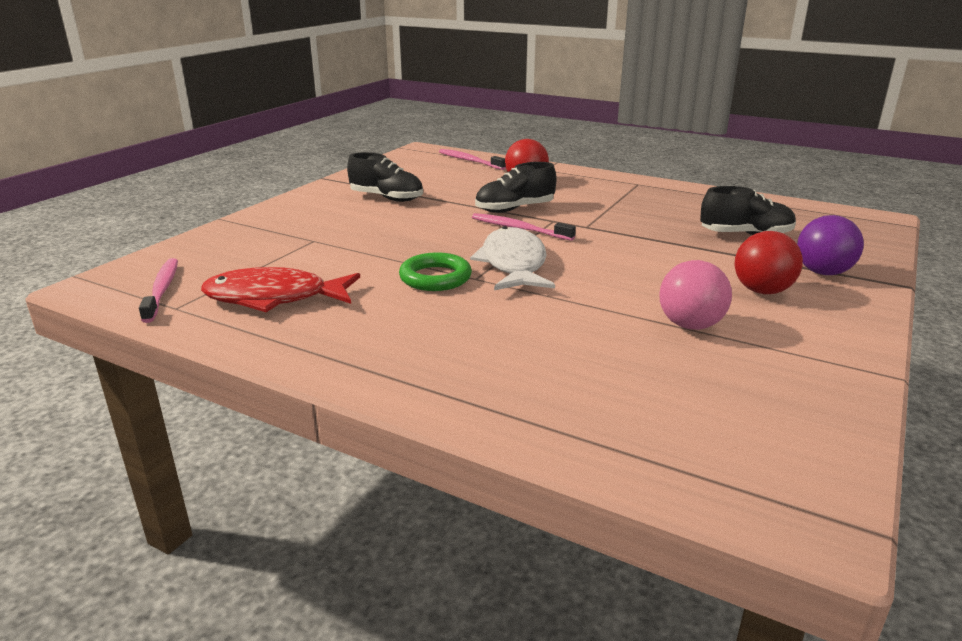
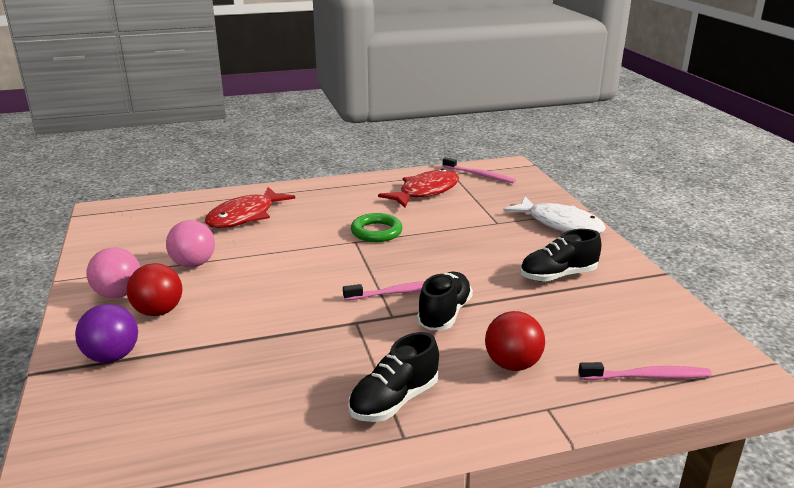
camera: 135 degrees right, 0 degrees up
white fish [470,226,555,290] -> white fish moved to [503,196,606,234]
black shoe [700,186,796,235] -> black shoe moved to [348,332,439,422]
none -> pink ball [86,247,140,298]
none -> red fish [205,187,295,228]

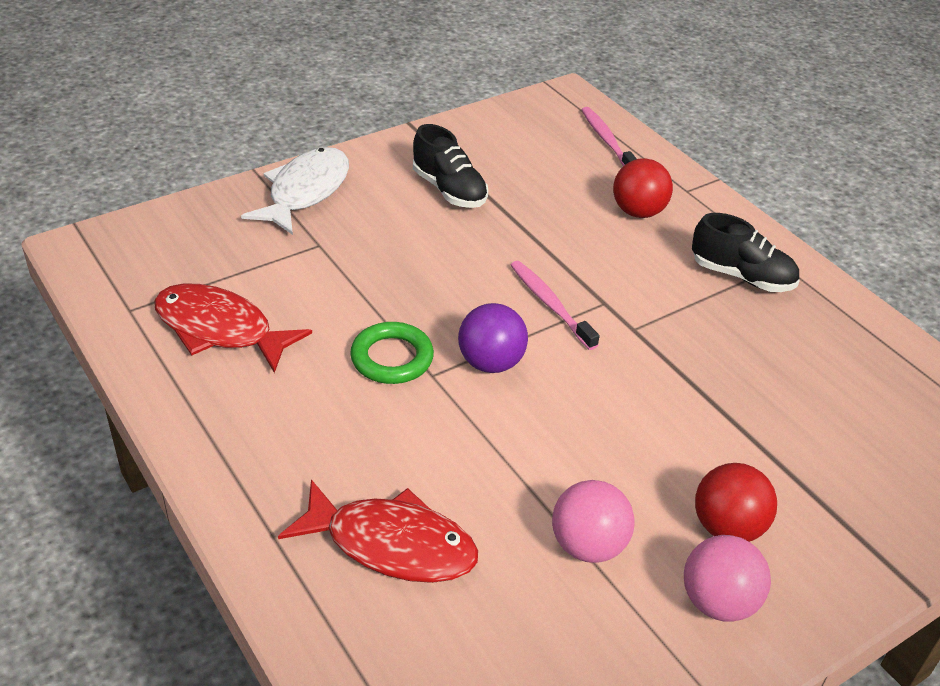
camera: 110 degrees left, 15 degrees up
purple ball [75,304,138,363] -> purple ball moved to [458,303,528,373]
black shoe [417,272,473,330] -> none
pink toothbrush [443,157,516,183] -> none

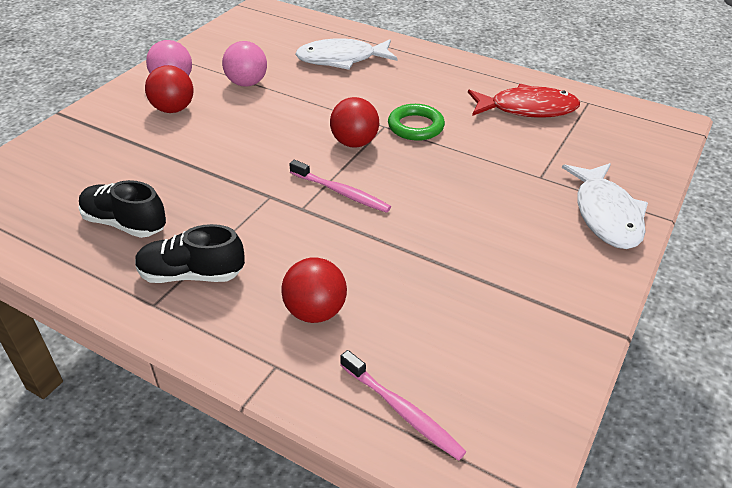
camera: 155 degrees right, 0 degrees up
red fish [278,479,478,583] -> white fish [295,38,398,70]
black shoe [413,124,488,208] -> black shoe moved to [79,180,166,238]
purple ball [458,303,528,373] -> red ball [330,97,379,147]

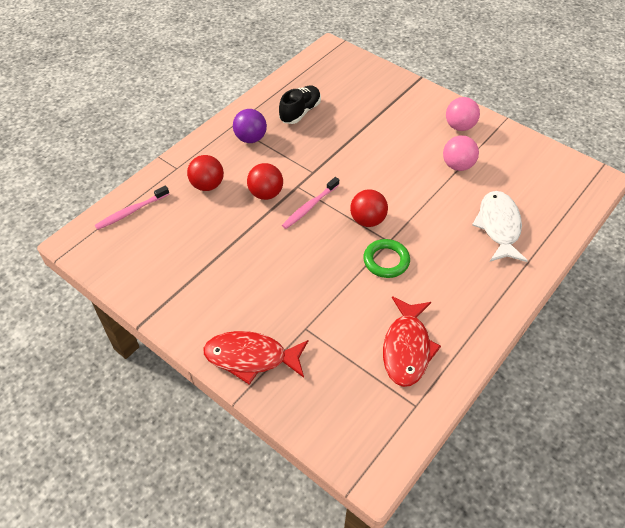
camera: 100 degrees right, 10 degrees up
black shoe [135,224,245,283] -> purple ball [233,109,267,143]
red ball [145,65,194,113] -> red ball moved to [247,163,283,200]
white fish [562,163,648,249] -> red fish [203,331,309,385]

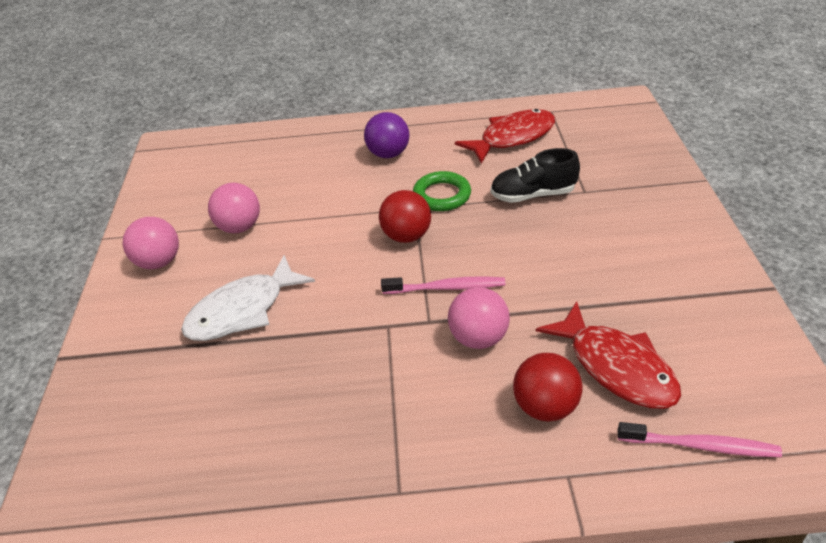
camera: 130 degrees left, 10 degrees down
red fish [203,331,309,385] -> red fish moved to [536,301,681,409]
purple ball [233,109,267,143] -> purple ball moved to [364,112,409,158]
red ball [247,163,283,200] -> pink ball [448,287,510,349]
black shoe [279,86,321,124] -> black shoe moved to [491,148,580,203]
white fish [472,191,528,262] -> white fish moved to [181,255,315,341]

